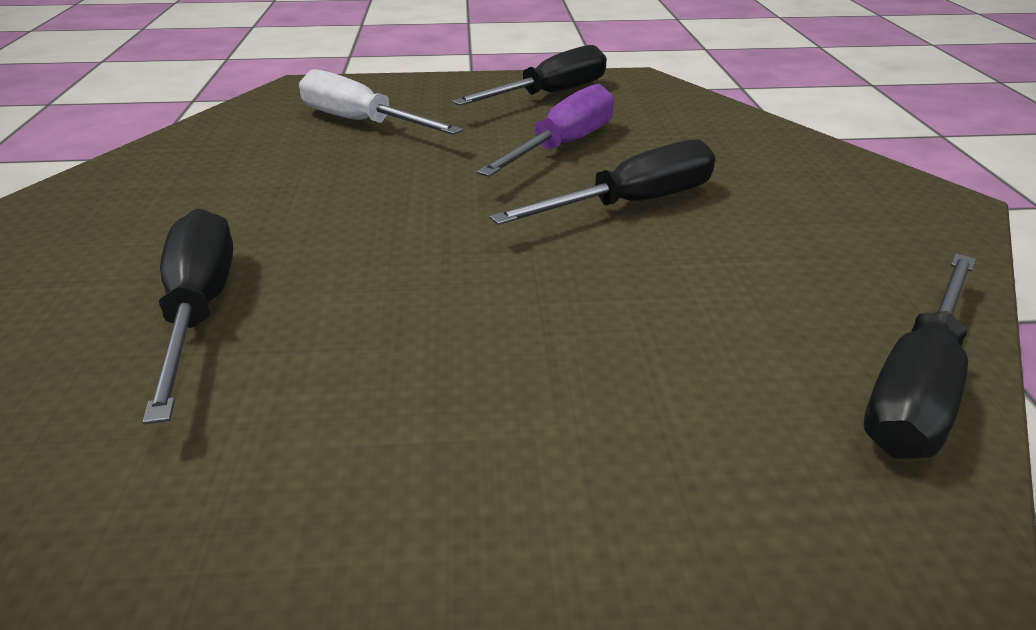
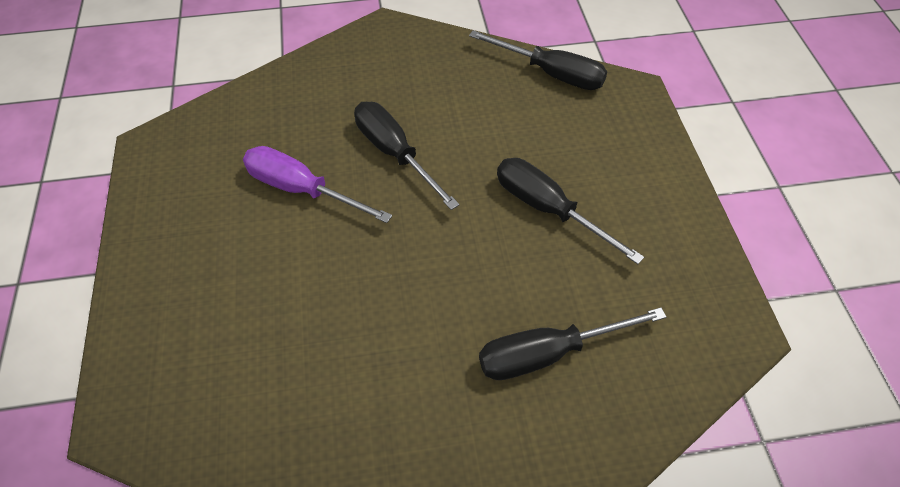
camera: 95 degrees left, 20 degrees up
white screwdriver [299,69,463,135] -> none
black screwdriver [452,45,607,106] -> black screwdriver moved to [497,158,644,264]

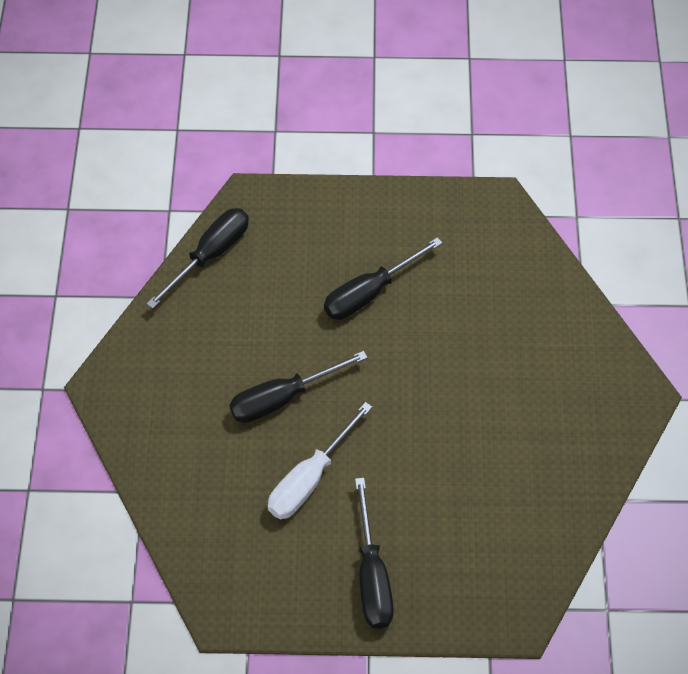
camera: 80 degrees left, 5 degrees up
purple screwdriver [243,146,392,223] -> white screwdriver [268,402,372,520]
black screwdriver [479,308,666,380] -> black screwdriver moved to [355,477,394,629]

